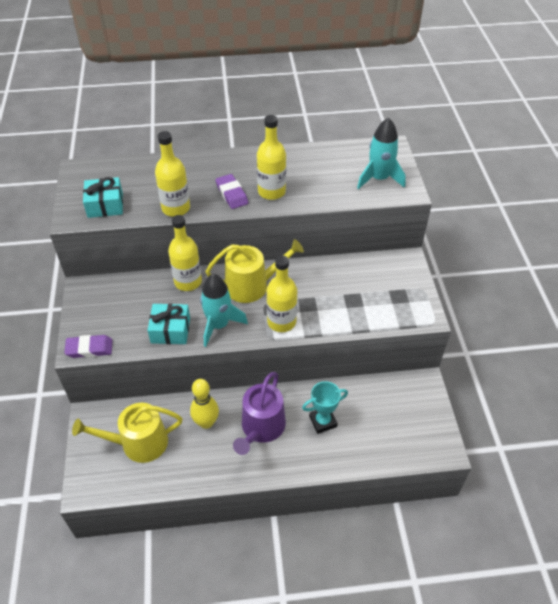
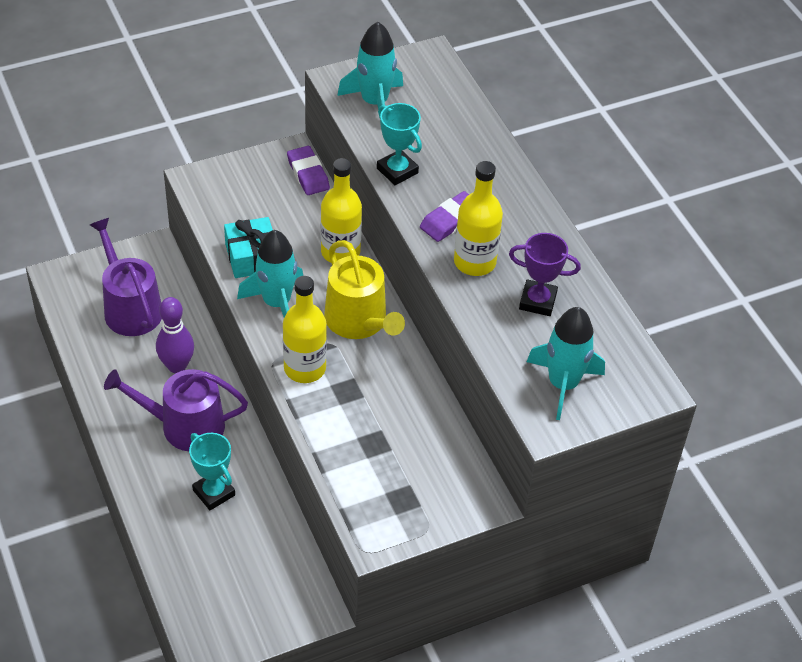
camera: 70 degrees right, 0 degrees up
purple eraser [64,335,112,358] -> purple eraser moved to [287,146,330,195]
yellow watering can [72,403,182,463] -> purple watering can [90,218,162,336]
turquoise gift [83,177,123,218] -> turquoise rocket [337,22,403,110]
yellow bottle [155,131,190,217] -> turquoise trophy [377,103,422,185]
yellow bowling pin [190,379,219,429] -> purple bowling pin [156,297,194,373]
none -> purple trophy [509,233,581,316]

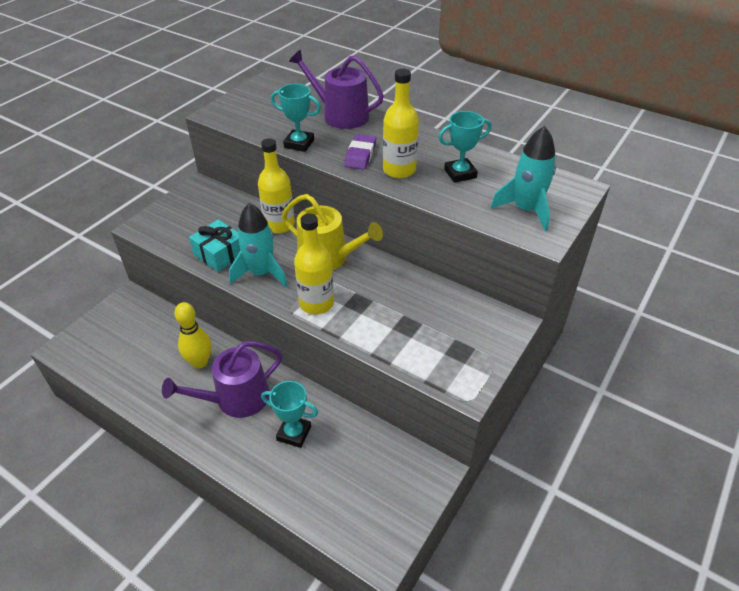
camera: 30 degrees left, 5 degrees down
purple watering can [90,218,162,336] -> purple watering can moved to [289,50,384,129]
purple bowling pin [156,297,194,373] -> yellow bowling pin [174,302,212,369]
purple eraser [287,146,330,195] -> none
turquoise rocket [337,22,403,110] -> none
purple trophy [509,233,581,316] -> turquoise trophy [438,111,492,183]

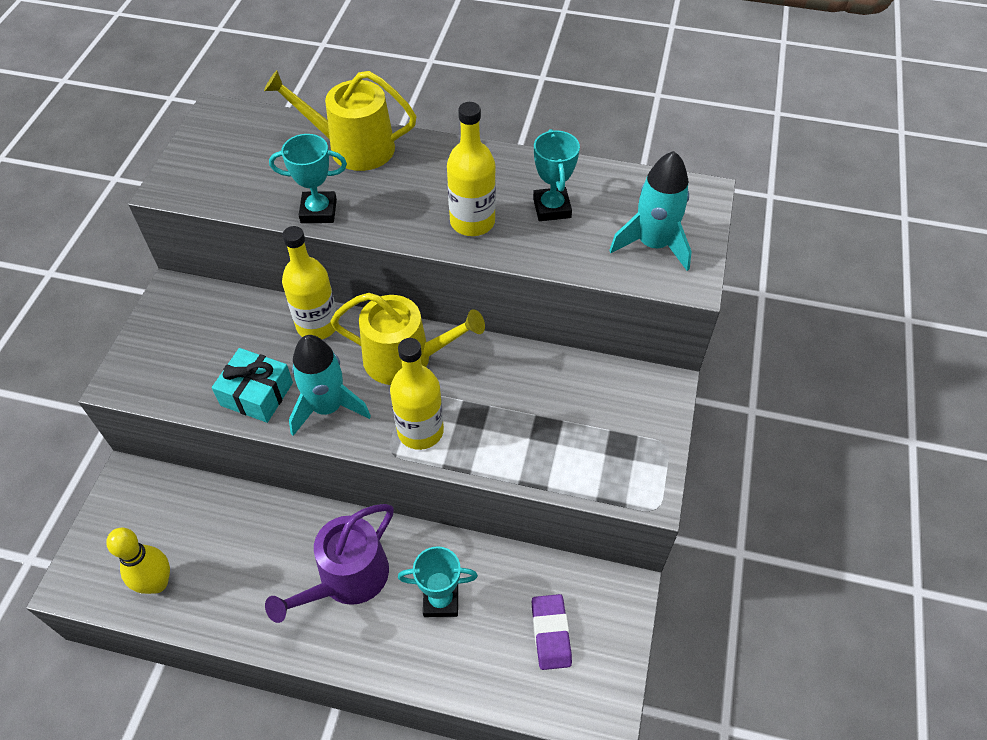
camera: 20 degrees left, 10 degrees up
yellow bowling pin [174,302,212,369] -> yellow bowling pin moved to [106,528,170,594]
purple watering can [289,50,384,129] -> yellow watering can [264,70,417,171]
purple eraser [344,134,376,170] -> purple eraser moved to [532,594,572,670]
turquoise trophy [438,111,492,183] -> turquoise trophy turned 60 degrees counterclockwise [533,129,580,221]

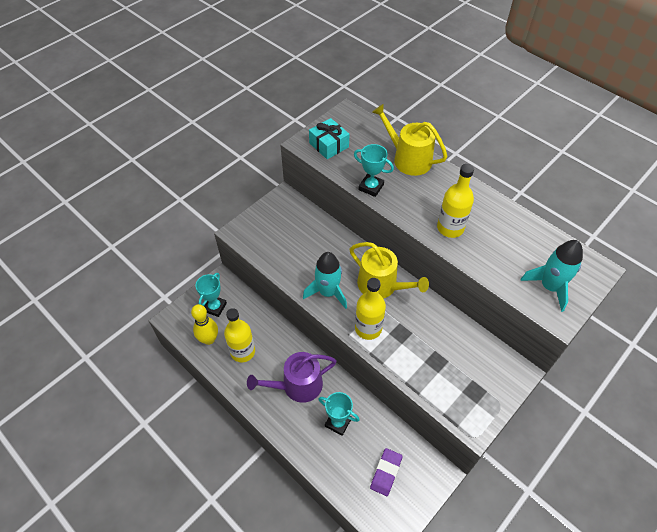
camera: 30 degrees right, 0 degrees up
turquoise gift [212,348,293,423] -> turquoise gift moved to [309,118,349,159]
yellow bottle [282,226,339,339] -> yellow bottle moved to [224,308,255,362]
turquoise trophy [533,129,580,221] -> turquoise trophy moved to [196,273,227,317]

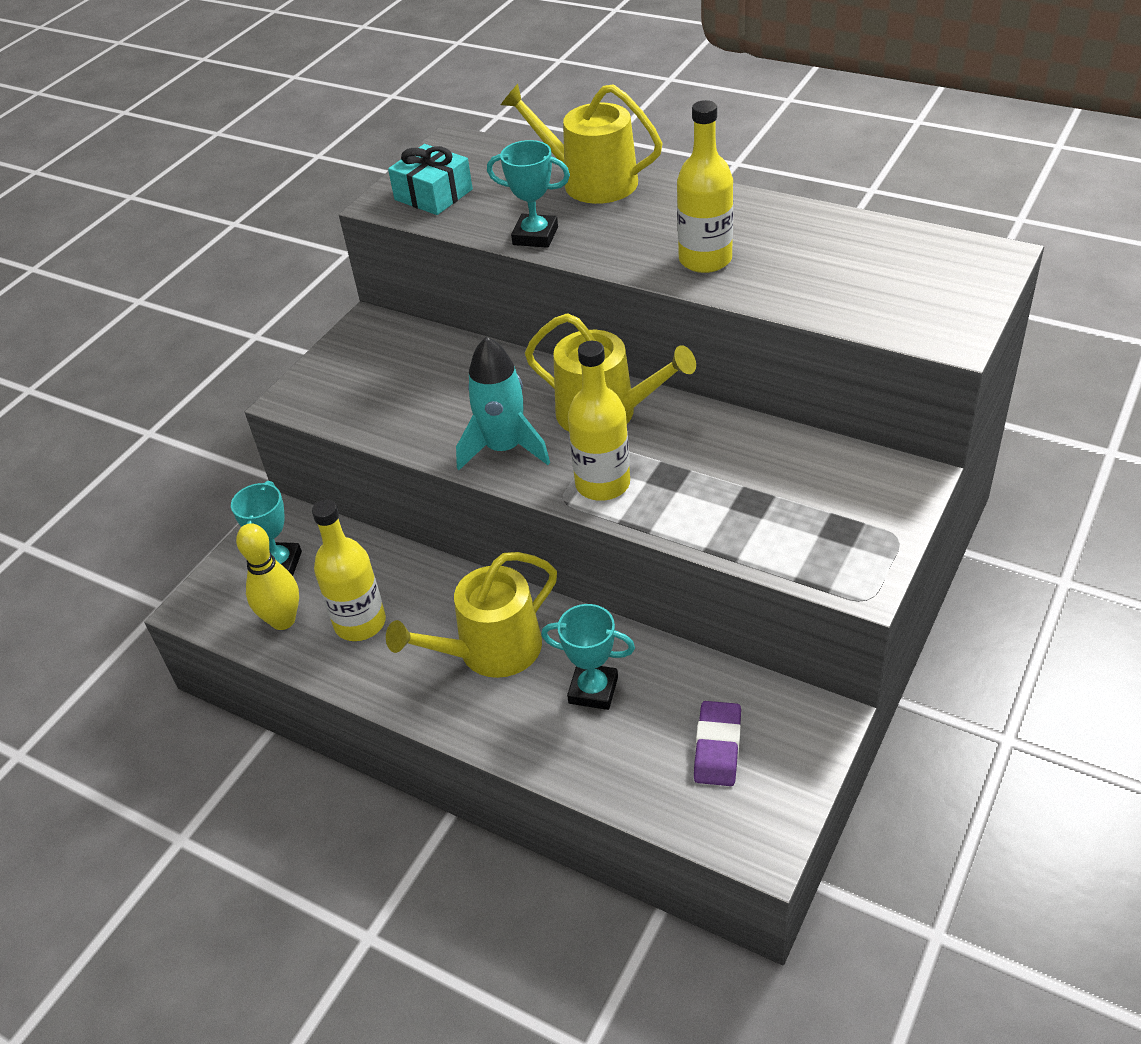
camera: 10 degrees left, 10 degrees down
purple watering can [247,352,337,403] -> yellow watering can [386,552,557,678]
turquoise rocket [520,240,583,312] -> none

